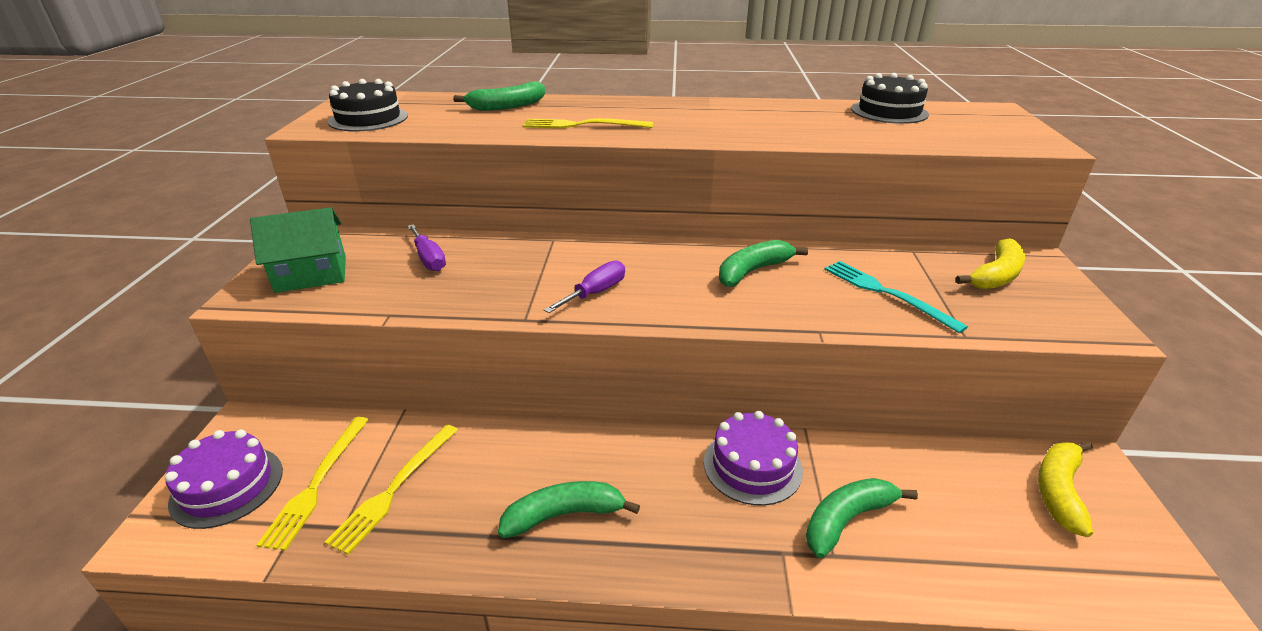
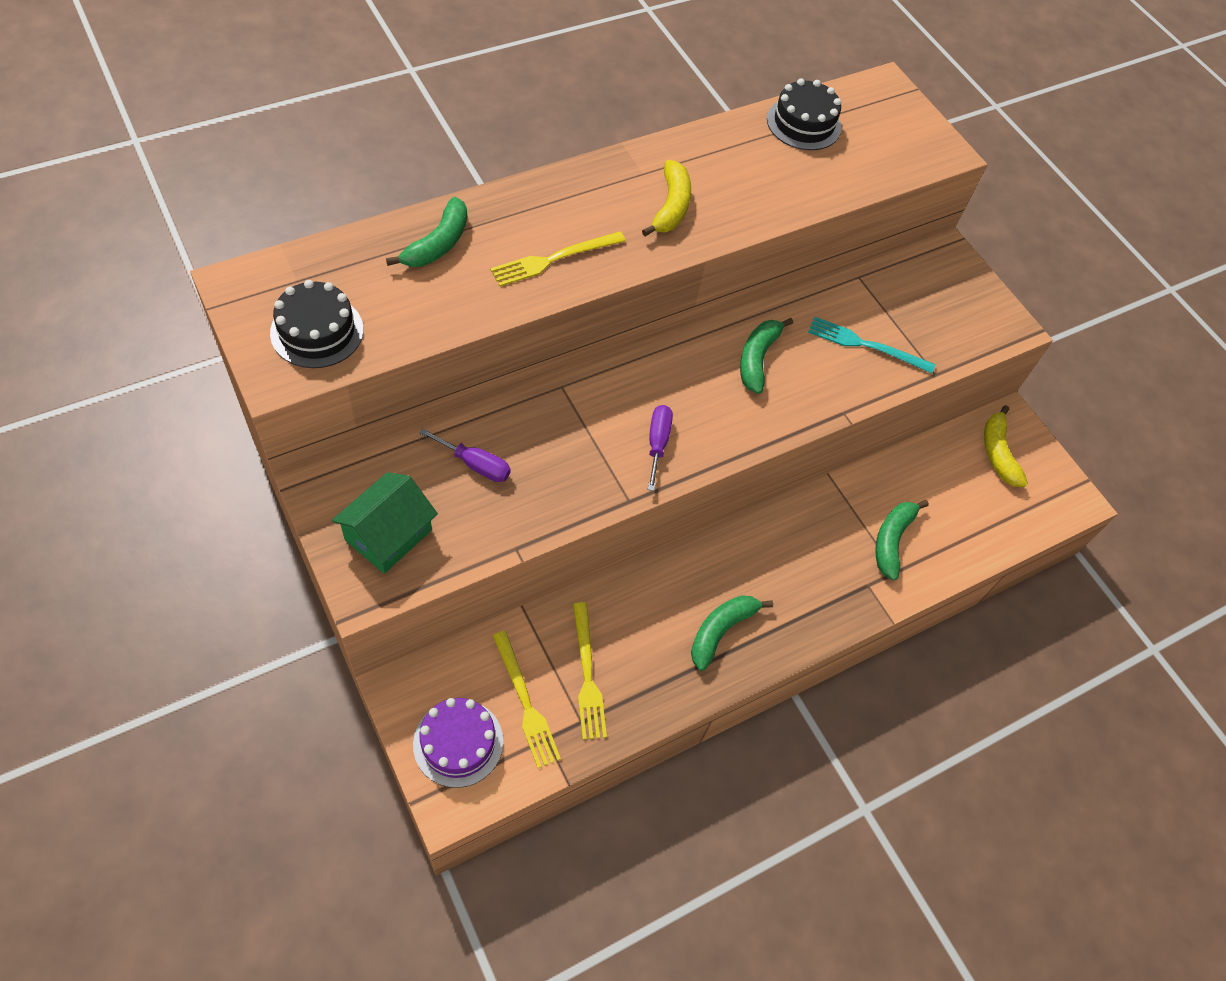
camera: 40 degrees left, 25 degrees up
purple cake [704,411,803,506] -> none
yellow banana [956,238,1025,289] -> yellow banana moved to [642,160,691,236]

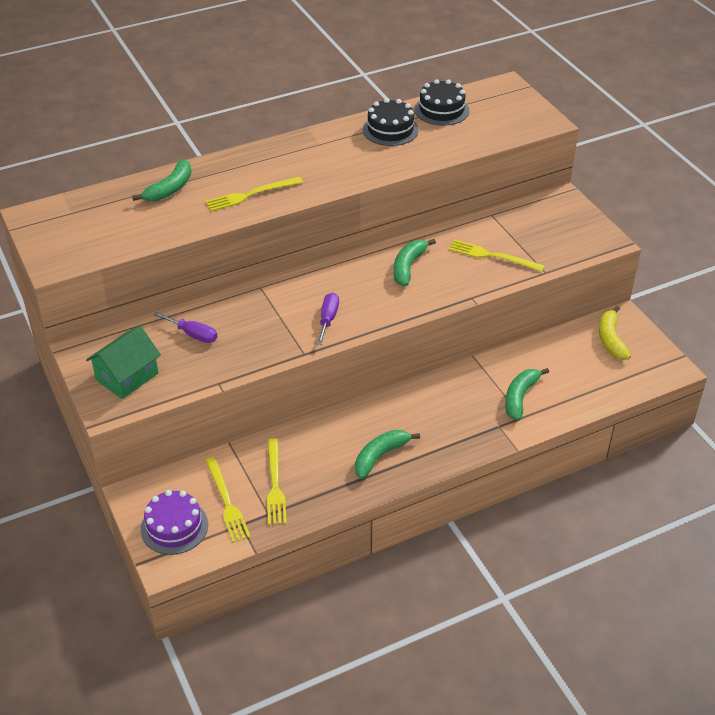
camera: 10 degrees right, 15 degrees down
black cake [270,280,364,368] -> black cake moved to [363,98,419,146]
yellow banana [642,160,691,236] -> none
turquoise fork [808,317,935,374] -> yellow fork [449,240,545,272]

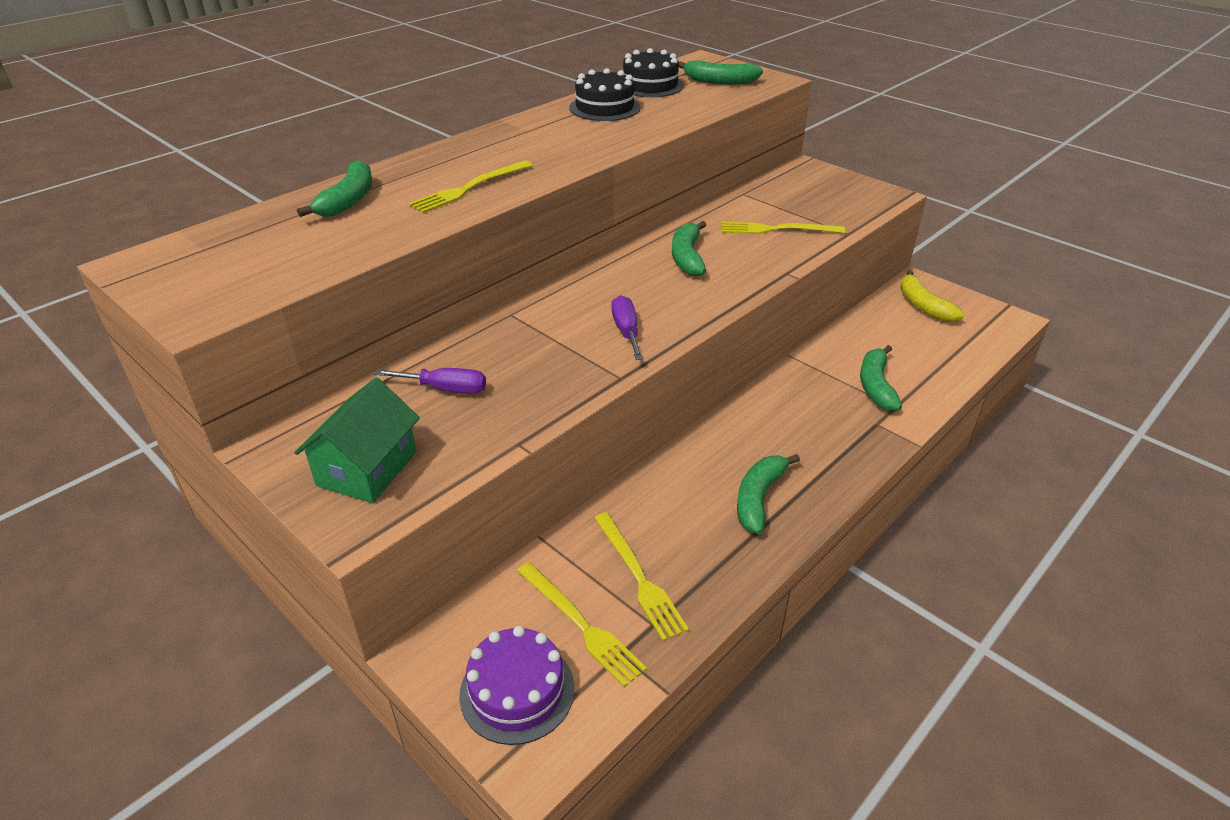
camera: 20 degrees left, 5 degrees down
none -> green banana [679,61,763,85]

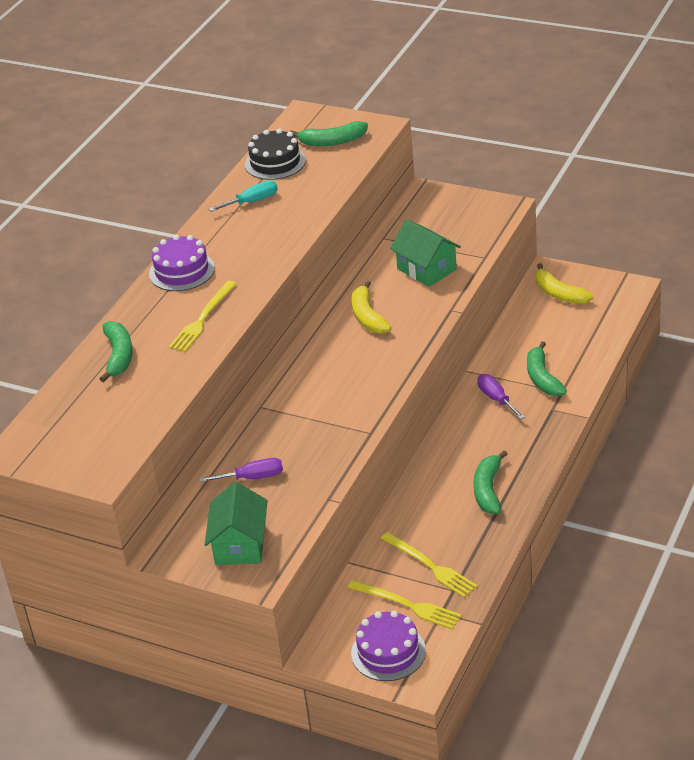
camera: 15 degrees left, 0 degrees up
black cake [569,68,641,121] -> turquoise screwdriver [209,180,278,212]
purple screwdriver [611,295,643,360] -> purple screwdriver moved to [477,374,525,419]
green banana [672,221,706,276] -> yellow banana [352,280,391,334]
yellow fork [721,222,845,234] -> green house [390,219,461,287]
none -> purple cake [149,235,215,291]

